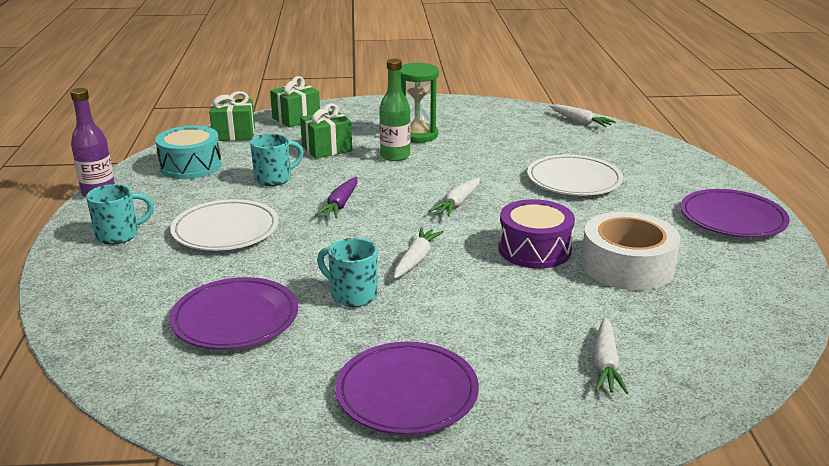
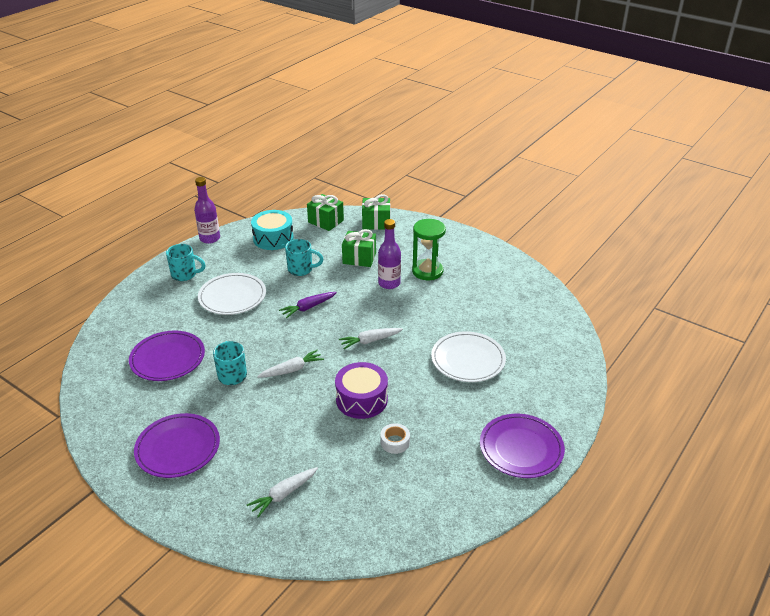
camera: 40 degrees right, 10 degrees up
green bottle [379,59,411,161] -> purple bottle [378,219,401,289]
white carrot [550,104,616,127] -> none
white tape [581,212,680,290] -> white tape [381,423,410,454], size x0.44

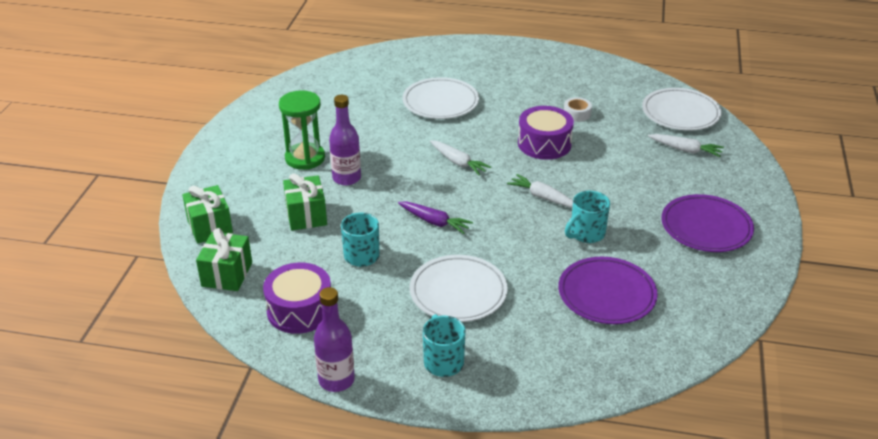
camera: 115 degrees left, 0 degrees up
turquoise drum [251,210,294,250] -> purple drum [263,263,331,334]
purple plate [480,414,565,478] -> none
none -> white plate [642,88,722,131]

